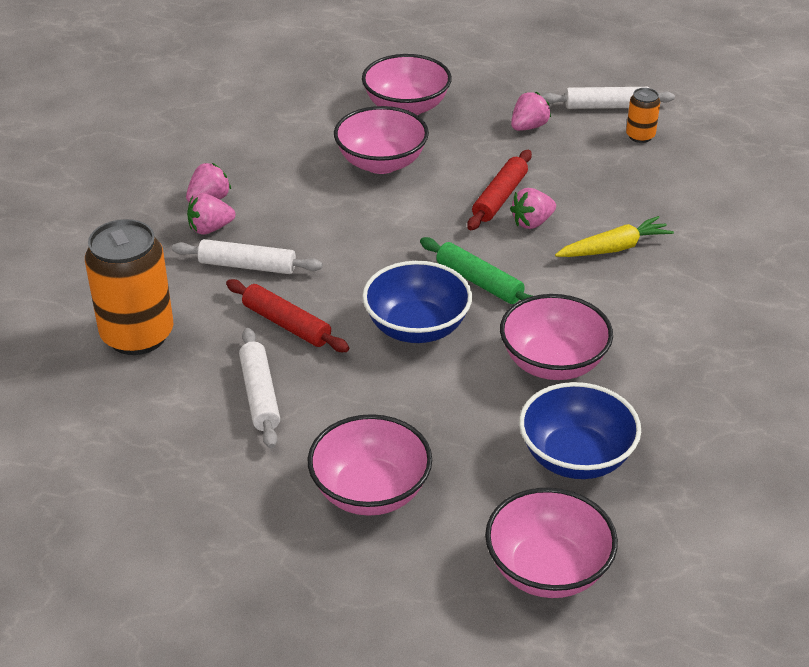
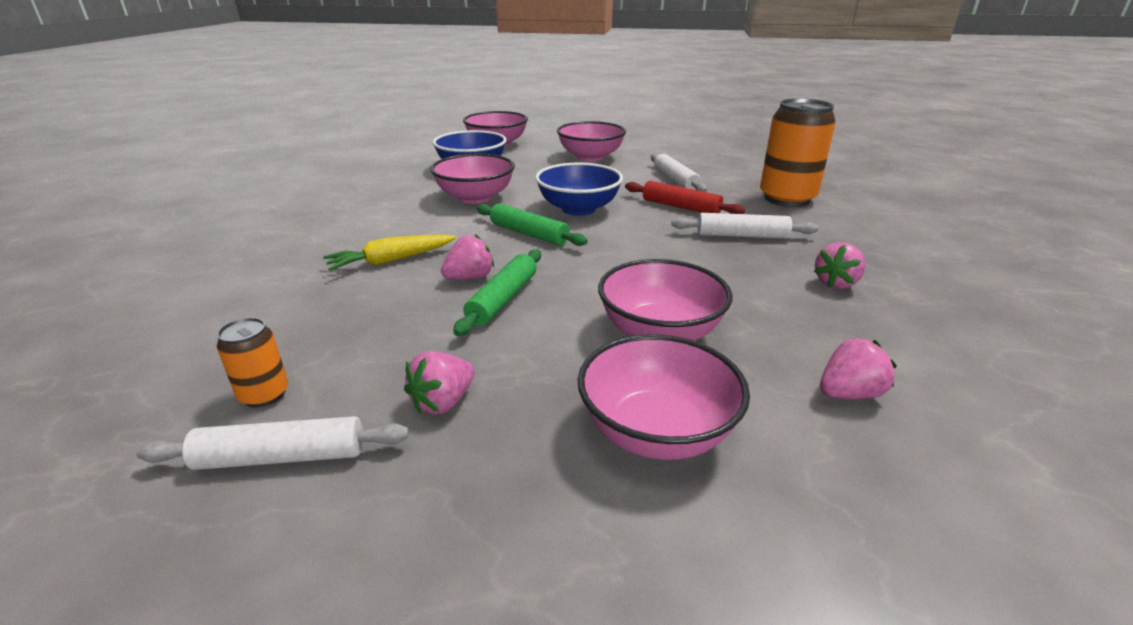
camera: 175 degrees right, 10 degrees down
pink strawberry [187,193,236,235] -> pink strawberry moved to [820,338,897,399]
red rolling pin [467,150,532,230] -> green rolling pin [453,249,541,336]

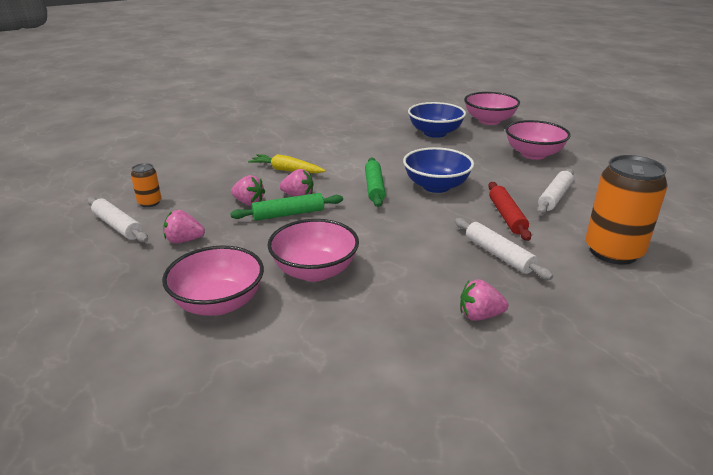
camera: 50 degrees right, 0 degrees up
pink bowl [430,154,515,204] -> none
pink strawberry [820,338,897,399] -> pink strawberry moved to [231,175,265,206]

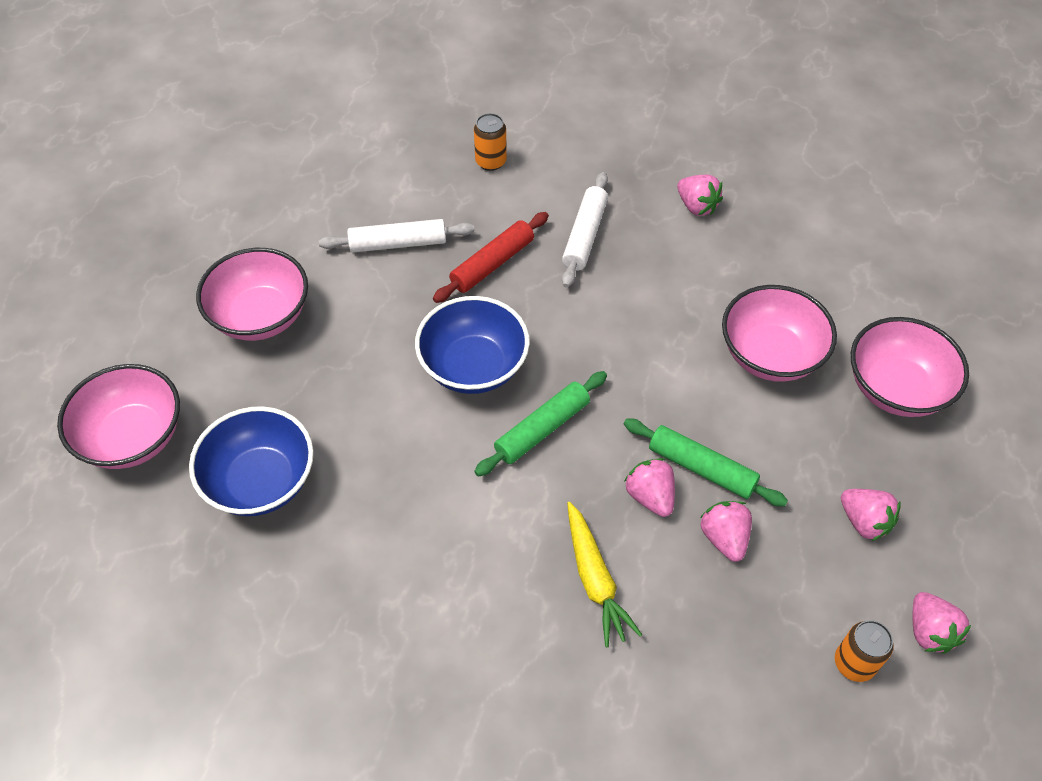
camera: 130 degrees left, 25 degrees up
white rolling pin [87,197,148,243] -> pink strawberry [912,592,971,654]
orange can [585,155,668,265] -> orange can [474,113,507,171], size x0.48

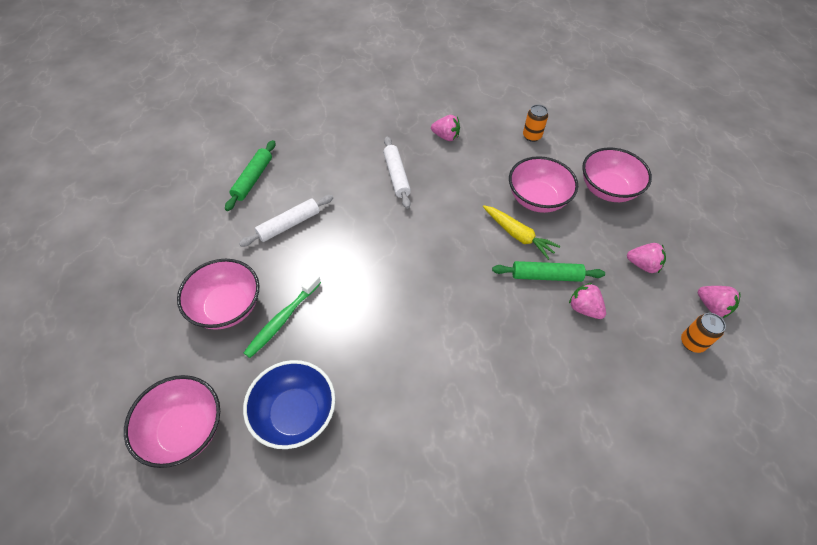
camera: 30 degrees left, 0 degrees up
blue bowl [415,296,530,394] -> none
red rolling pin [433,212,549,303] -> none
orange can [474,113,507,171] -> orange can moved to [523,105,548,142]
green rolling pin [474,371,607,477] -> green rolling pin moved to [225,140,275,211]
yellow carrot [567,502,642,647] -> yellow carrot moved to [483,205,560,260]
pink strawberry [624,458,675,517] -> none
none -> green toothbrush [244,273,321,358]

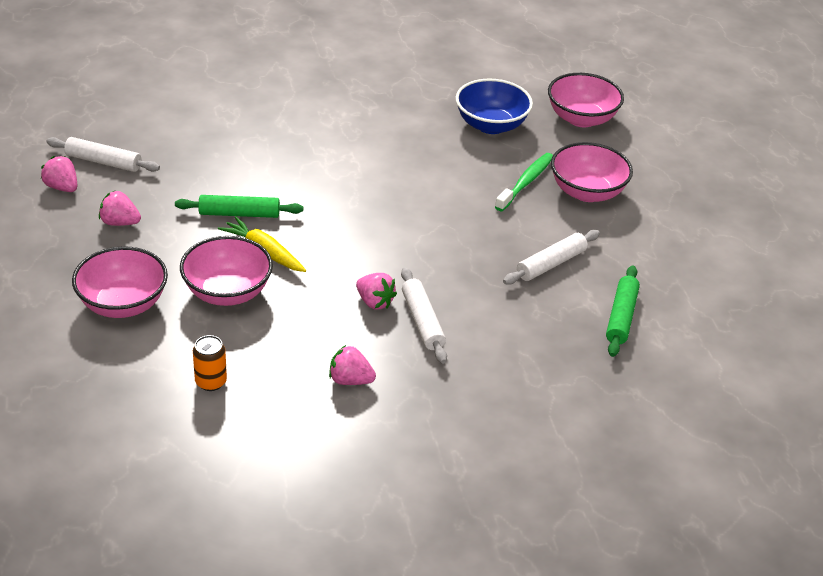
camera: 175 degrees right, 15 degrees down
pink strawberry [569,283,606,319] -> pink strawberry moved to [356,273,397,310]
orange can [681,313,726,353] -> white rolling pin [46,137,160,172]

